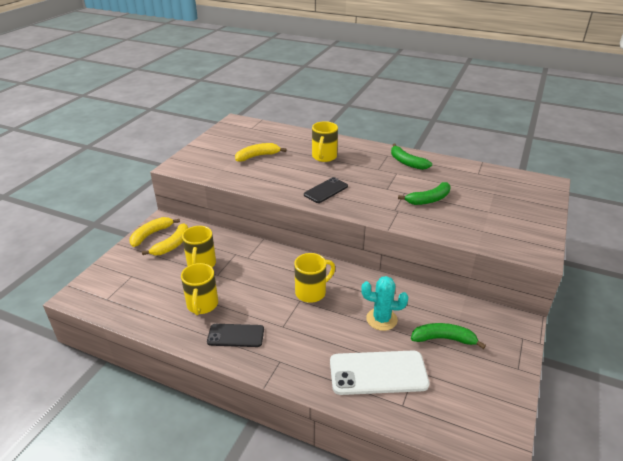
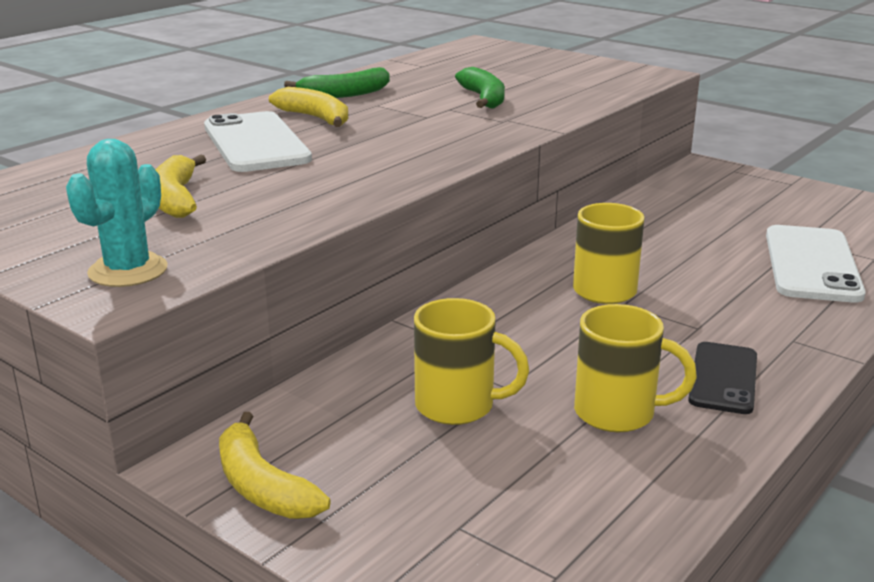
camera: 75 degrees left, 10 degrees down
yellow banana [142,223,188,255] -> yellow banana moved to [269,87,348,127]
black phone [304,177,348,203] -> none
yellow mug [312,121,338,162] -> white phone [204,111,312,172]
turquoise cactus [361,276,408,331] -> turquoise cactus moved to [66,139,168,287]
green banana [411,323,486,349] -> none

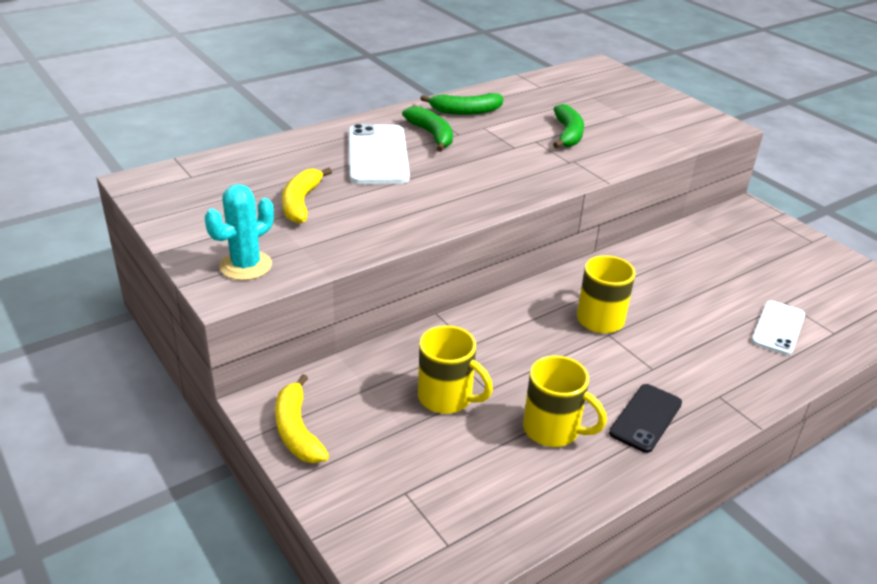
camera: 15 degrees right, 10 degrees up
yellow banana [269,87,348,127] -> green banana [402,106,453,152]
white phone [766,225,866,303] -> white phone [752,301,805,355], size x0.62

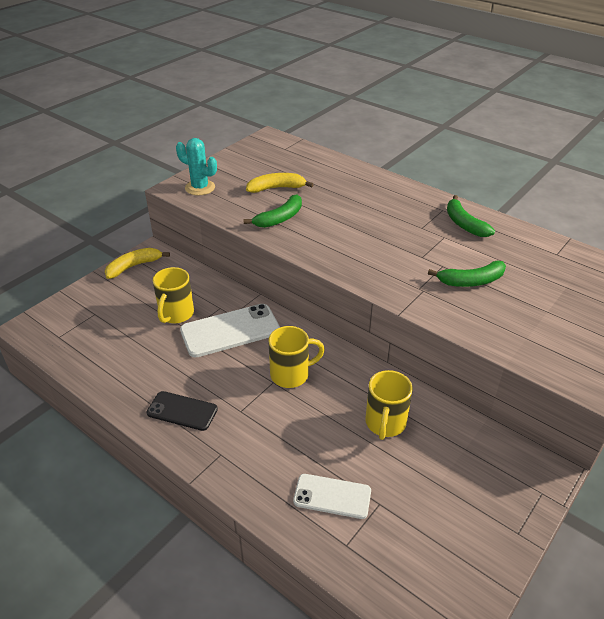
camera: 75 degrees right, 5 degrees up
white phone [349,124,410,184] -> white phone moved to [180,304,280,358]
green banana [402,106,453,152] -> green banana moved to [244,194,302,228]
yellow mug [523,356,607,447] -> yellow mug moved to [365,370,413,440]

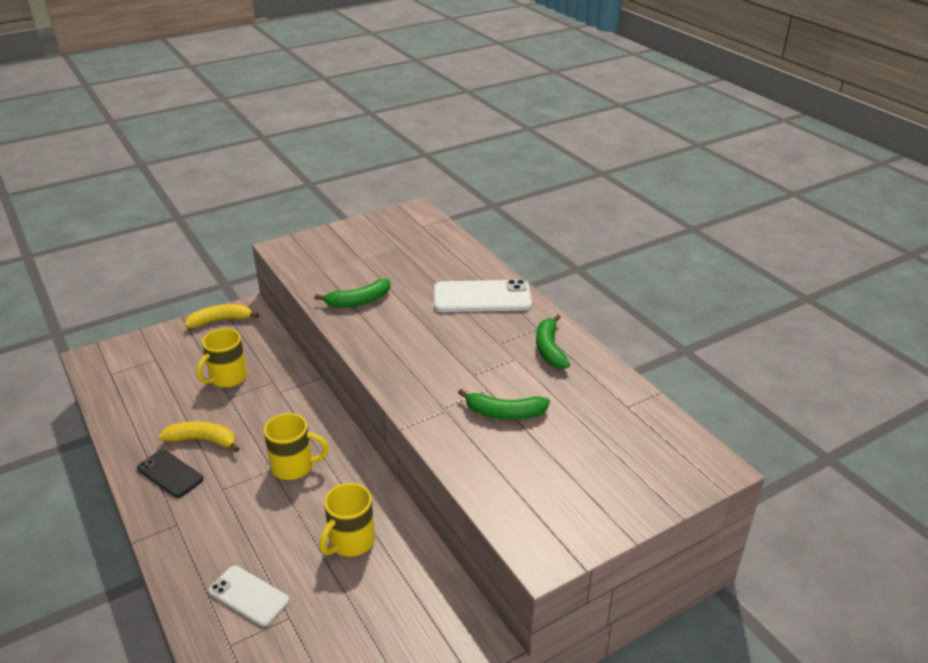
camera: 20 degrees right, 5 degrees down
turquoise cactus [176,138,217,195] -> none
white phone [180,304,280,358] -> white phone moved to [434,279,532,312]
yellow banana [246,173,314,193] -> yellow banana moved to [159,421,240,452]

